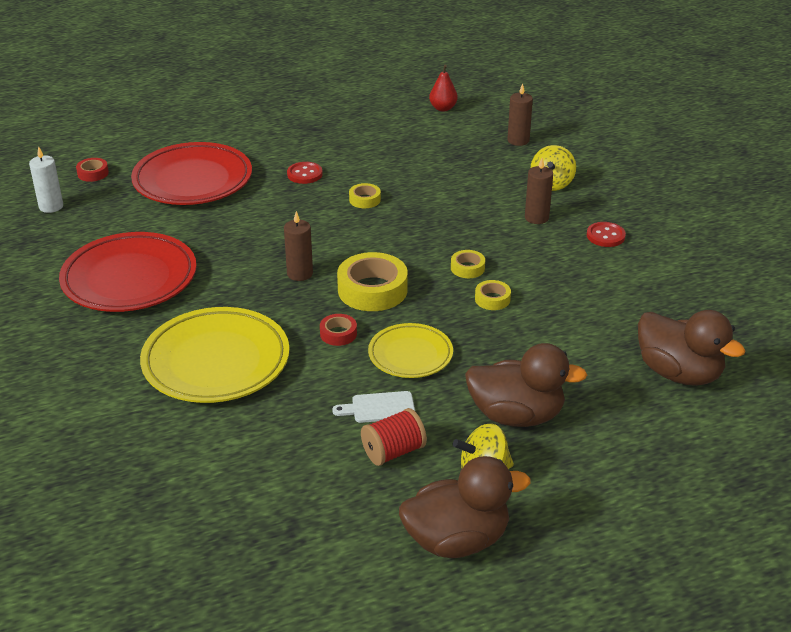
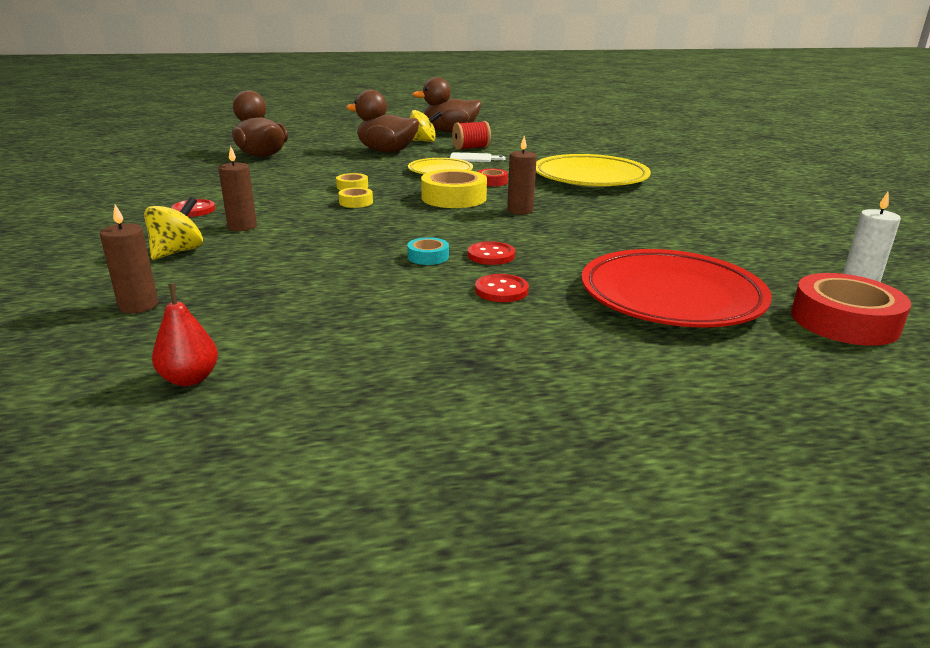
camera: 170 degrees left, 10 degrees down
red plate [59,232,197,312] -> none
red tape [76,158,109,182] -> red tape [791,273,911,346], size x1.98
yellow tape [349,183,381,208] -> turquoise tape [407,237,449,265]
none -> red button [468,241,515,265]

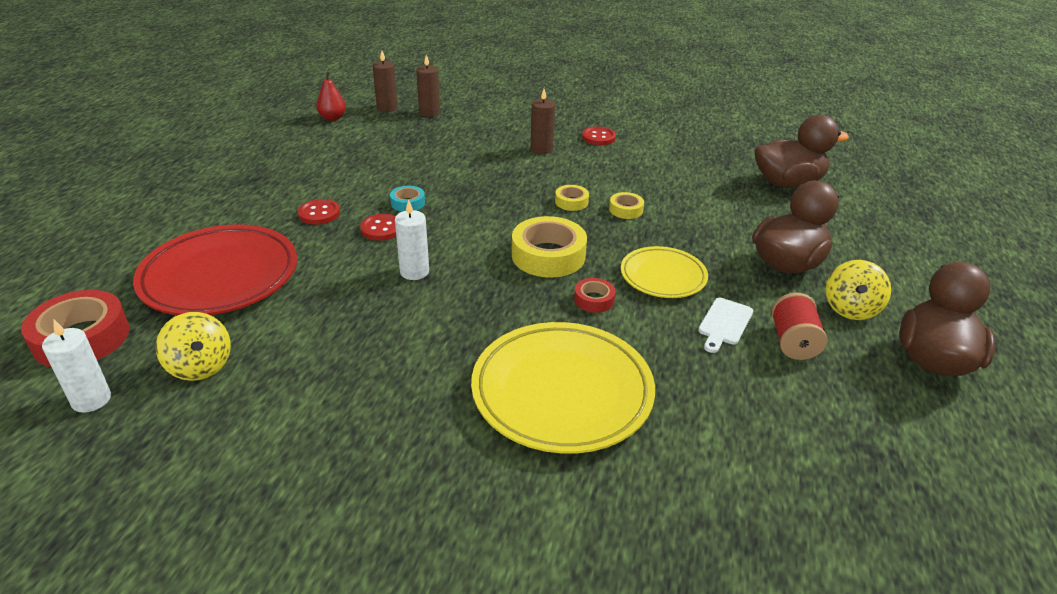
camera: 115 degrees right, 10 degrees up
yellow spinning top [144,197,203,260] -> yellow spinning top moved to [156,312,231,381]
brown candle [507,136,537,214] -> brown candle moved to [372,51,398,112]
none -> white candle [395,199,429,280]

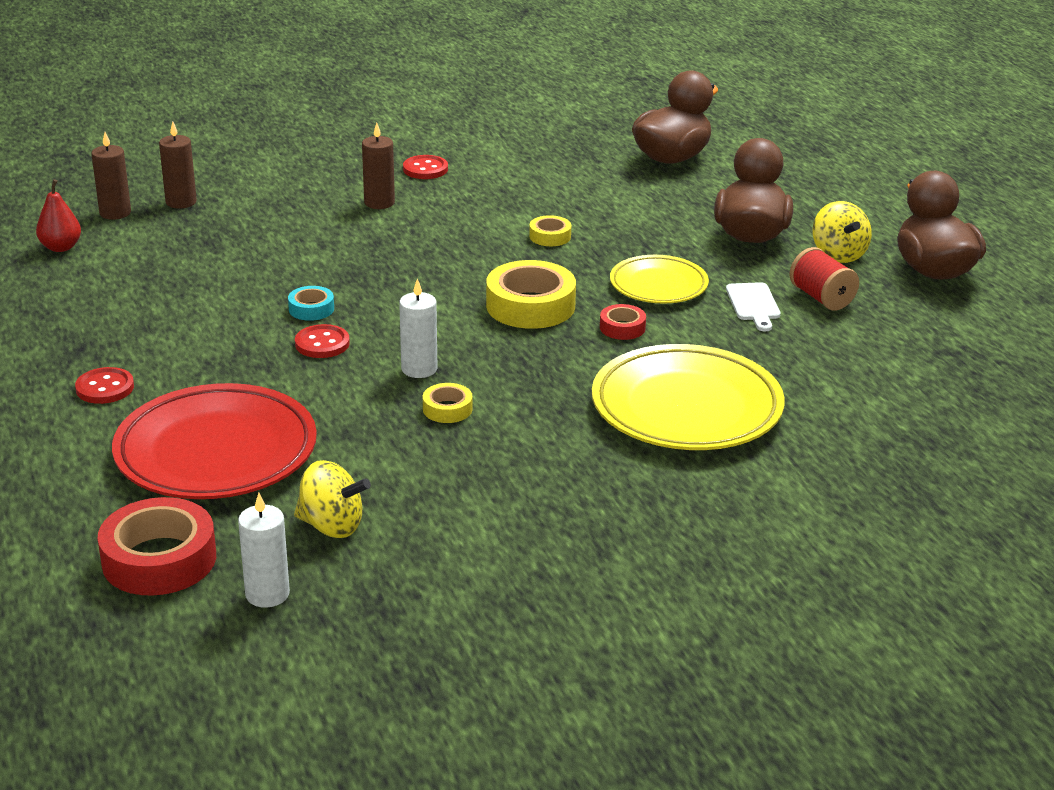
camera: 35 degrees left, 5 degrees down
red button [298,199,340,225] -> red button moved to [75,367,134,404]
yellow tape [555,185,589,211] -> yellow tape moved to [423,383,473,423]

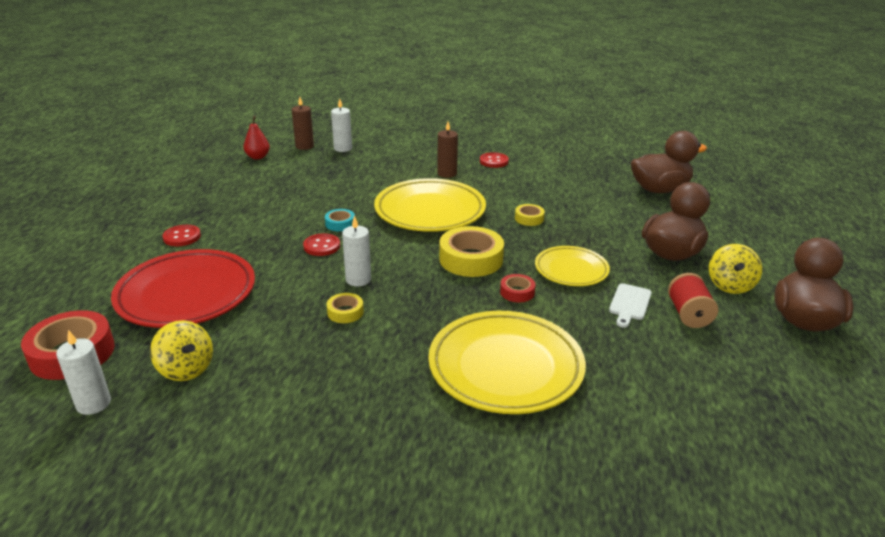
camera: 30 degrees right, 0 degrees up
brown candle [159,122,197,209] -> white candle [331,98,352,152]
none -> yellow plate [374,178,486,232]

